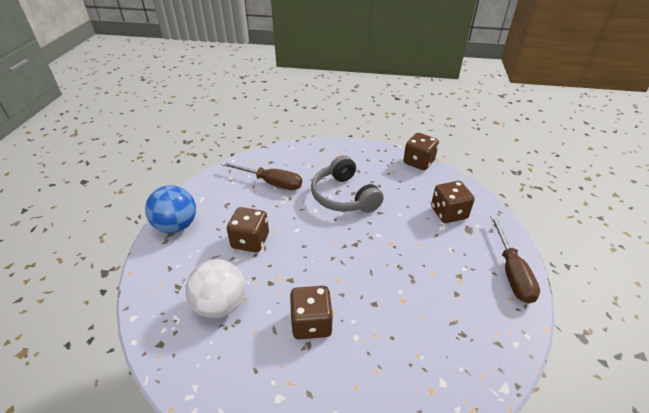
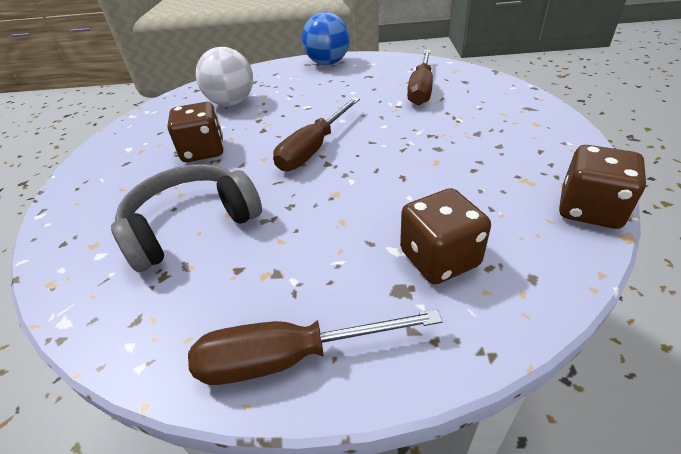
camera: 85 degrees right, 0 degrees up
brown dice [227,207,269,253] -> none
grey headphones [311,155,384,213] -> grey headphones moved to [111,164,262,272]
none -> brown screwdriver [273,97,360,171]

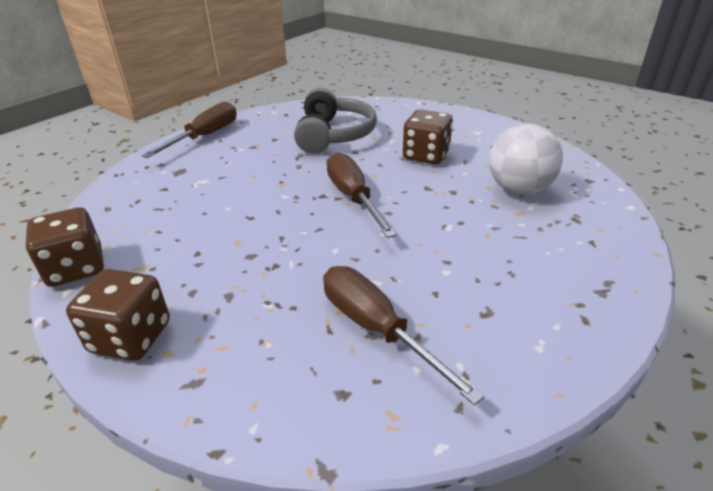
camera: 125 degrees right, 5 degrees down
blue ball [302,12,350,65] -> none
brown dice [400,188,491,284] -> brown dice moved to [66,269,170,361]

